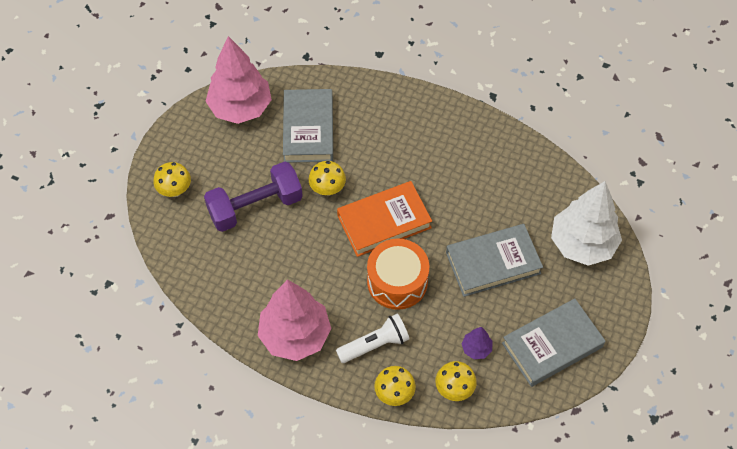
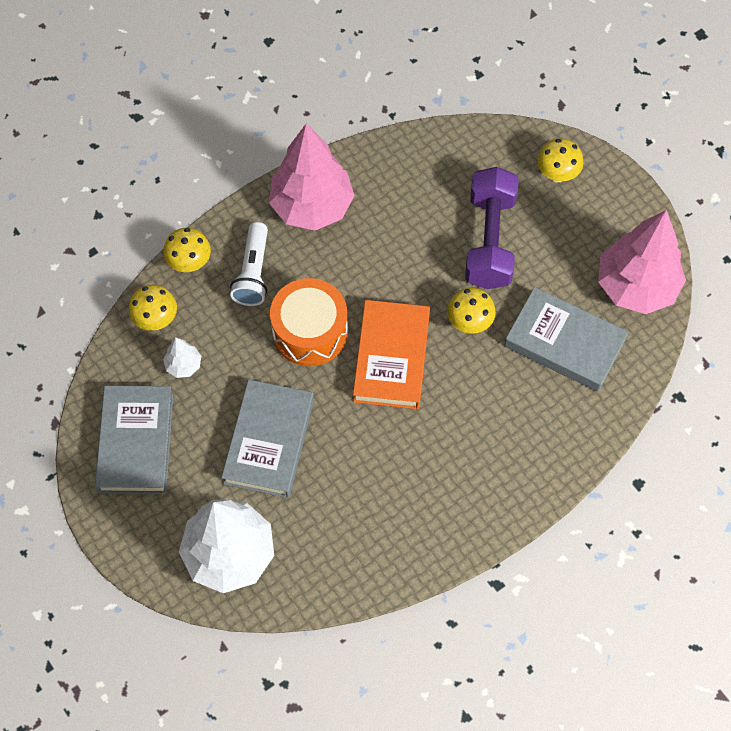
camera: 120 degrees right, 5 degrees up
purple tree [462,327,493,359] -> white tree [163,337,201,378]

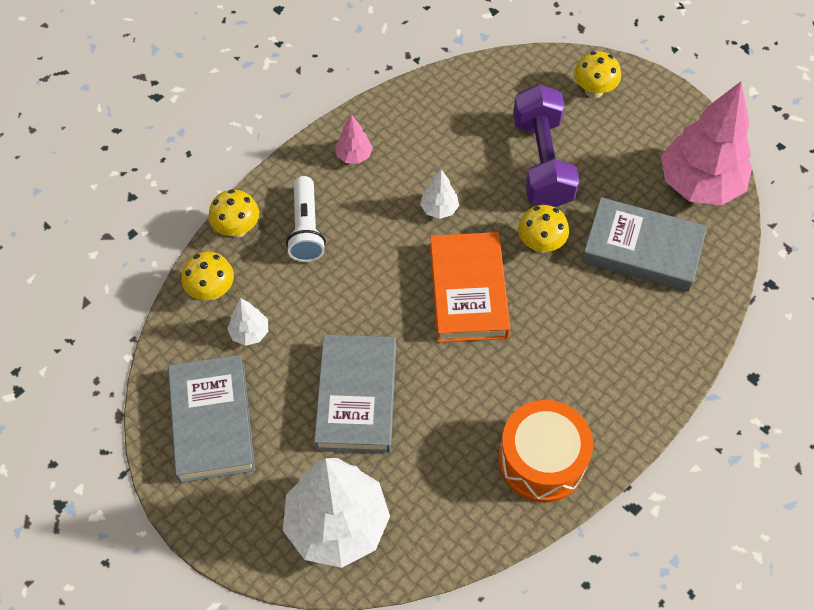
camera: 10 degrees left, 5 degrees down
pink tree [269,123,355,231] -> pink tree [335,114,373,164], size x0.43
orange drum [270,278,348,366] -> orange drum moved to [499,400,593,502]
none -> white tree [420,169,459,219]

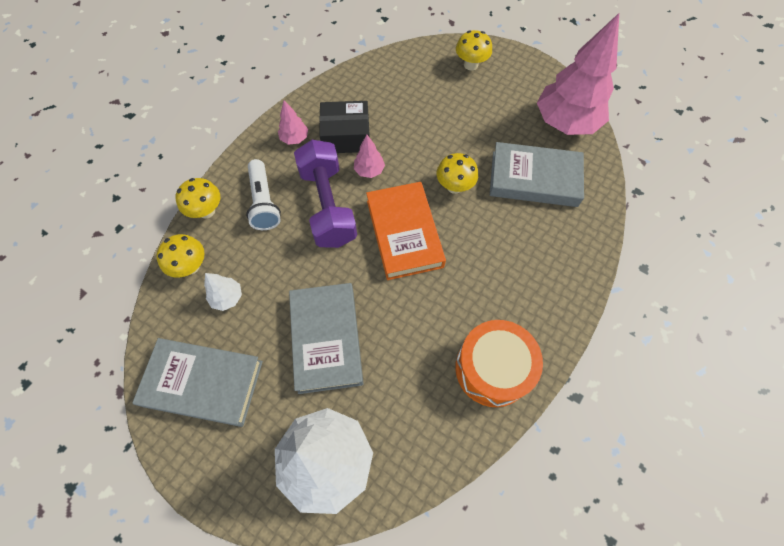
camera: 10 degrees left, 5 degrees up
grey book [168,355,255,483] -> grey book turned 60 degrees counterclockwise [132,338,263,427]
white tree [420,169,459,219] -> pink tree [354,135,385,178]
purple dumbbell [513,84,579,207] -> purple dumbbell moved to [294,140,357,248]
none -> black box [319,101,370,153]

